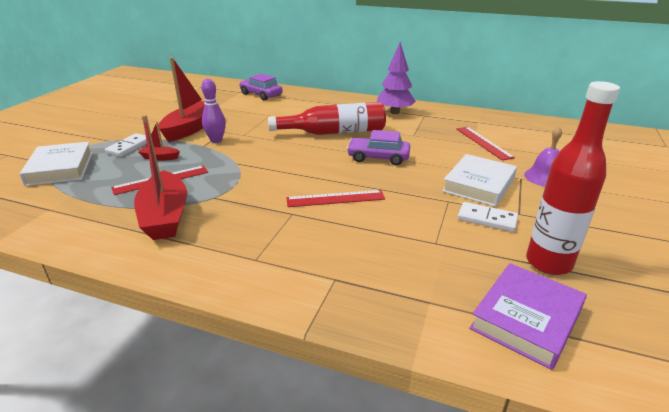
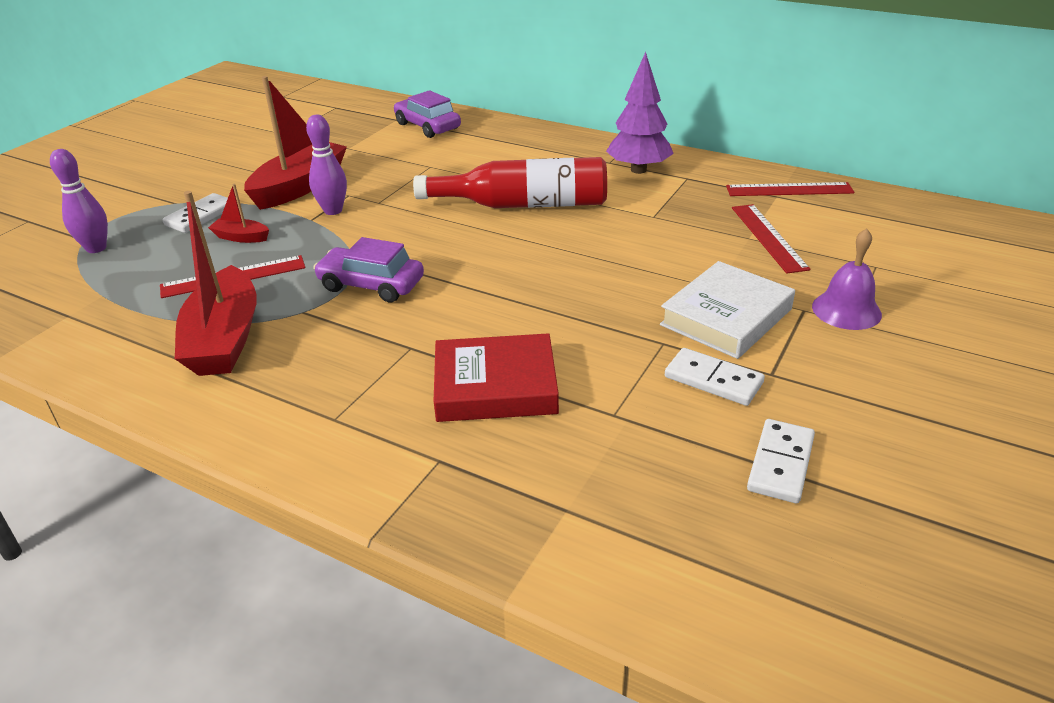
camera: 10 degrees right, 5 degrees up
white book [20,142,93,186] -> purple bowling pin [50,149,108,253]
red ruler [286,190,385,207] -> red ruler moved to [726,182,854,196]
purple car [347,130,410,165] -> purple car moved to [313,237,424,302]
purple book [469,263,587,370] -> none
red bottle [526,81,620,275] -> white domino [747,419,815,503]
none -> red book [433,333,559,422]

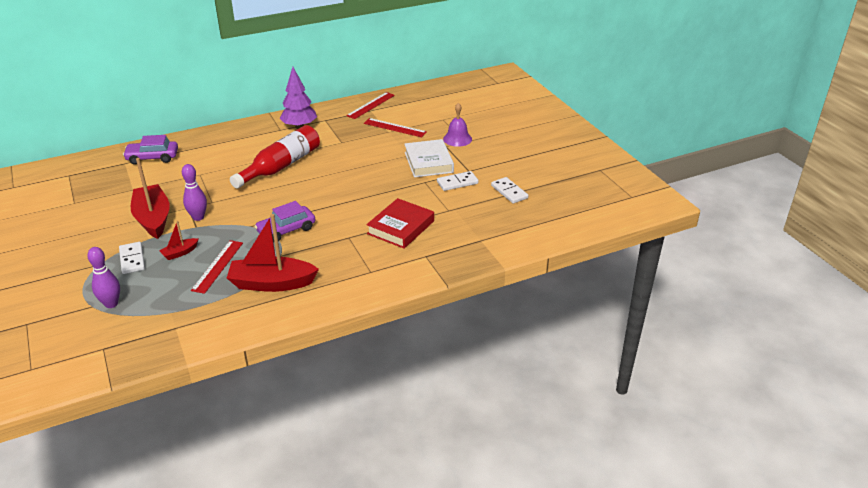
camera: 55 degrees left, 0 degrees up
red boat [175,191,257,376] -> red boat turned 150 degrees clockwise [227,214,319,292]

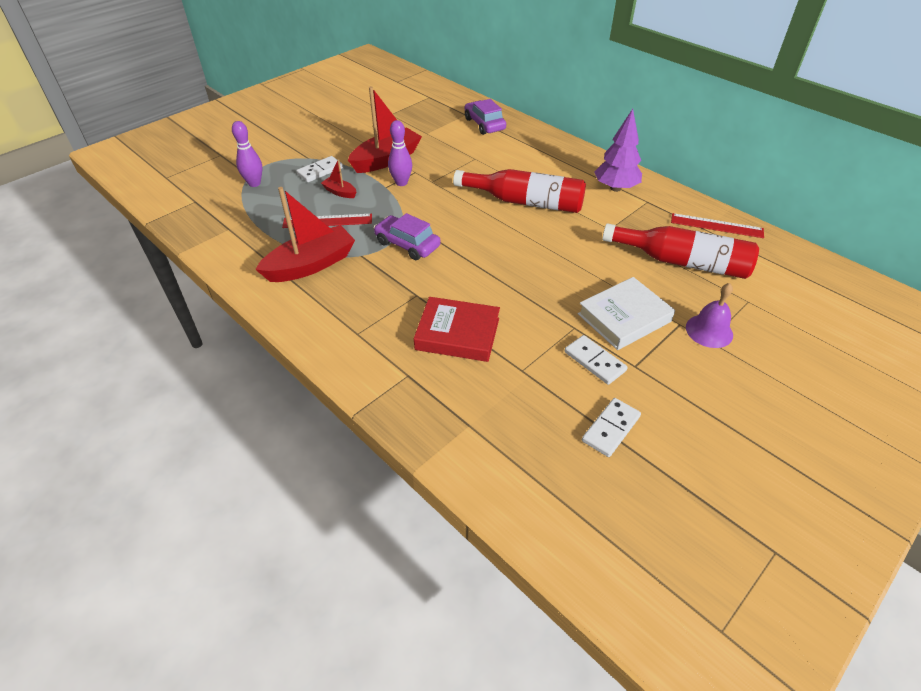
camera: 70 degrees right, 10 degrees up
red boat [227,214,319,292] -> red boat turned 75 degrees clockwise [255,187,355,282]
red ruler [364,118,427,137] -> red bottle [602,223,759,279]

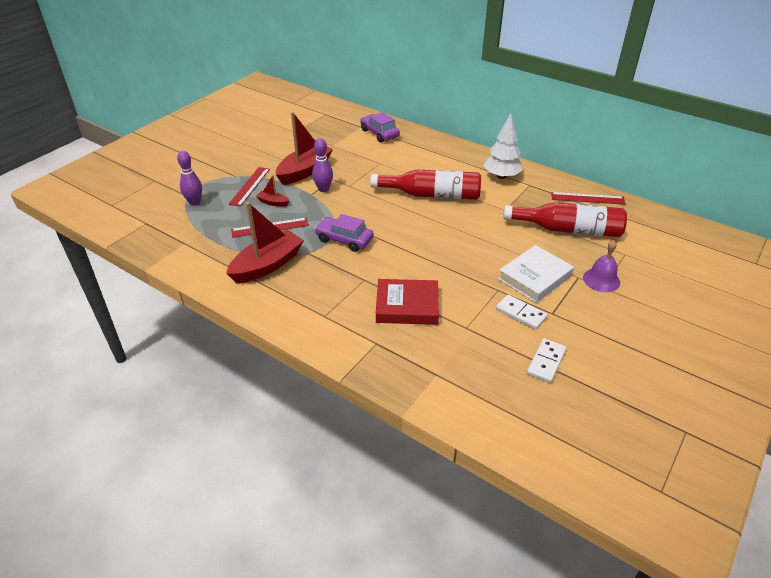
camera: 10 degrees left, 5 degrees down
white domino [296,156,343,182] -> red ruler [229,167,270,207]
purple tree [594,109,642,192] -> white tree [484,114,523,179]

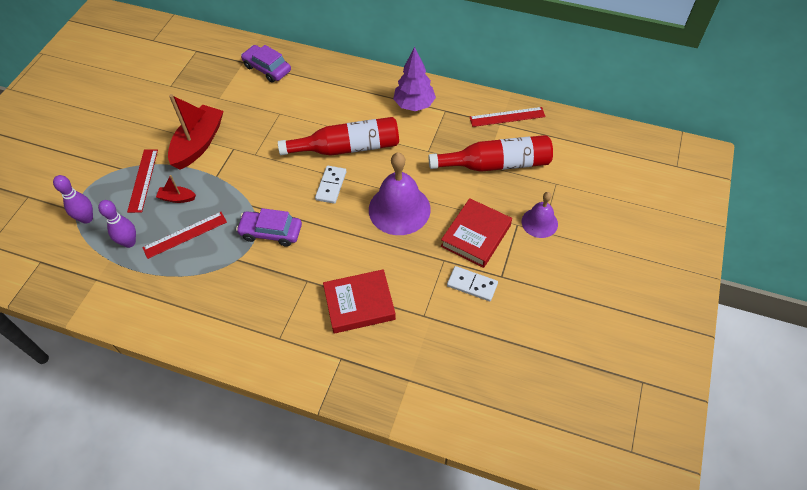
camera: 15 degrees left, 15 degrees up
red boat [226,202,304,283] -> none
purple bowling pin [312,138,333,192] -> purple bowling pin moved to [98,200,136,248]
white tree [484,114,523,179] -> purple tree [393,47,436,111]
white book [498,245,574,303] -> red book [441,198,512,268]
white domino [527,338,567,383] -> white domino moved to [315,166,347,204]
none -> purple bell [369,152,431,235]

